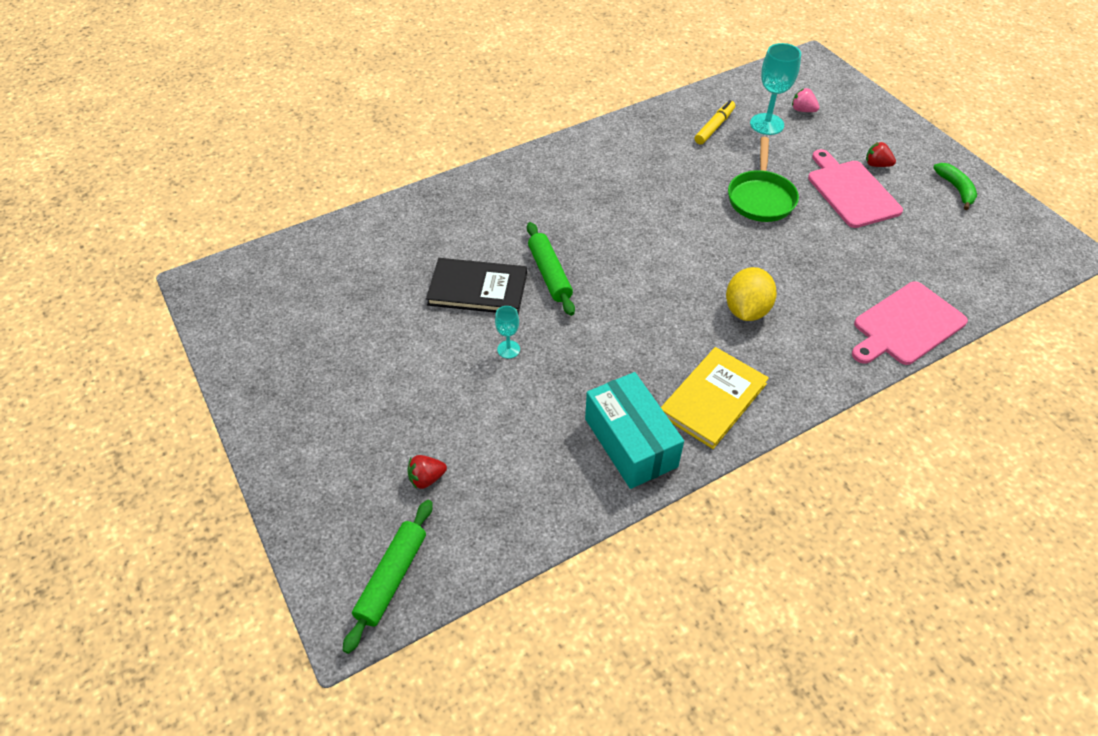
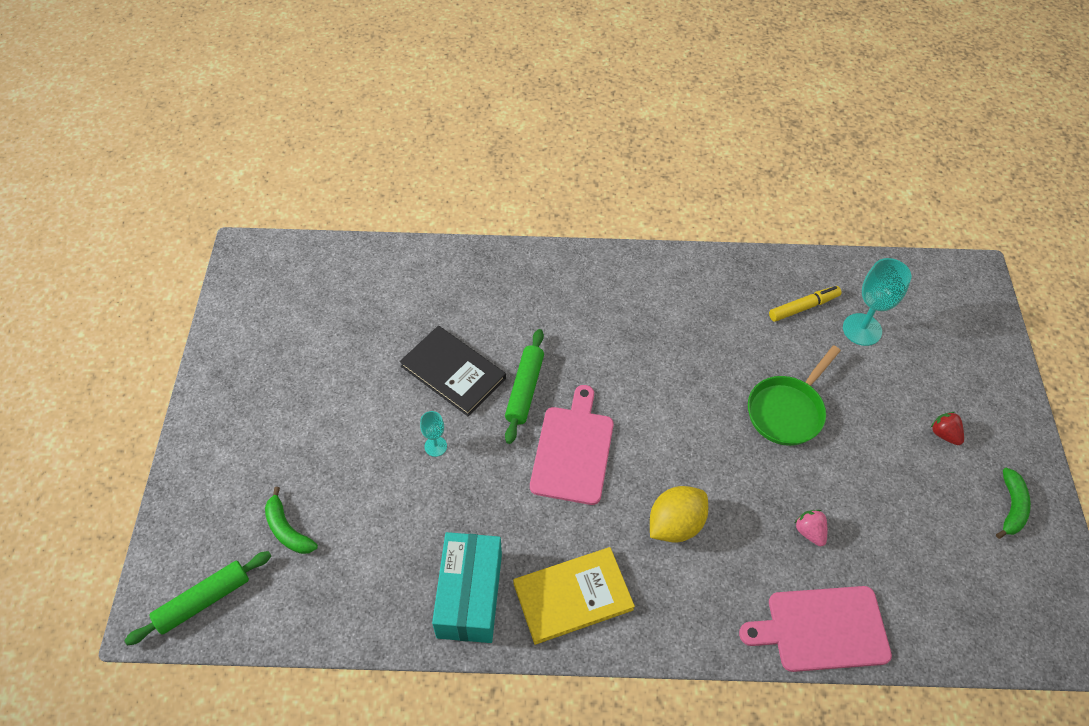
camera: 30 degrees right, 5 degrees up
red strawberry [407,455,447,489] -> green banana [265,487,318,554]
pink strawberry [792,88,819,112] -> pink strawberry moved to [795,510,827,546]
pink cutting board [808,149,903,228] -> pink cutting board moved to [530,385,614,505]

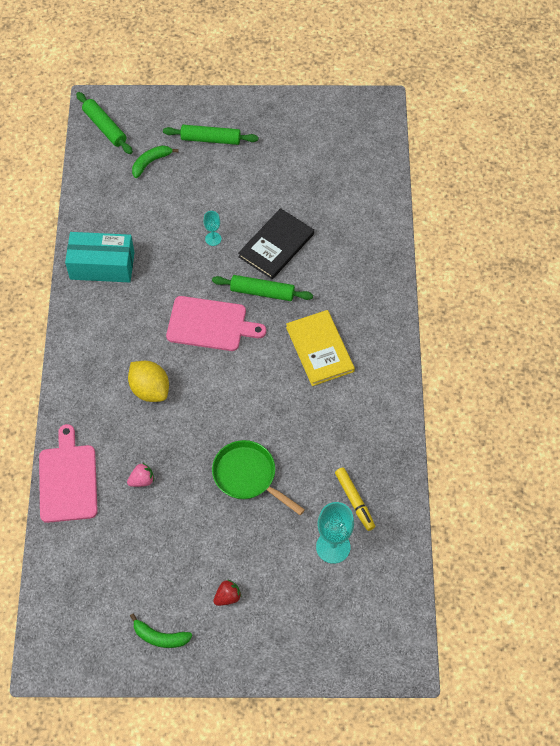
camera: 90 degrees right, 5 degrees up
yellow book [513,547,635,645] -> yellow book moved to [286,310,355,386]
none -> green rolling pin [163,125,258,145]

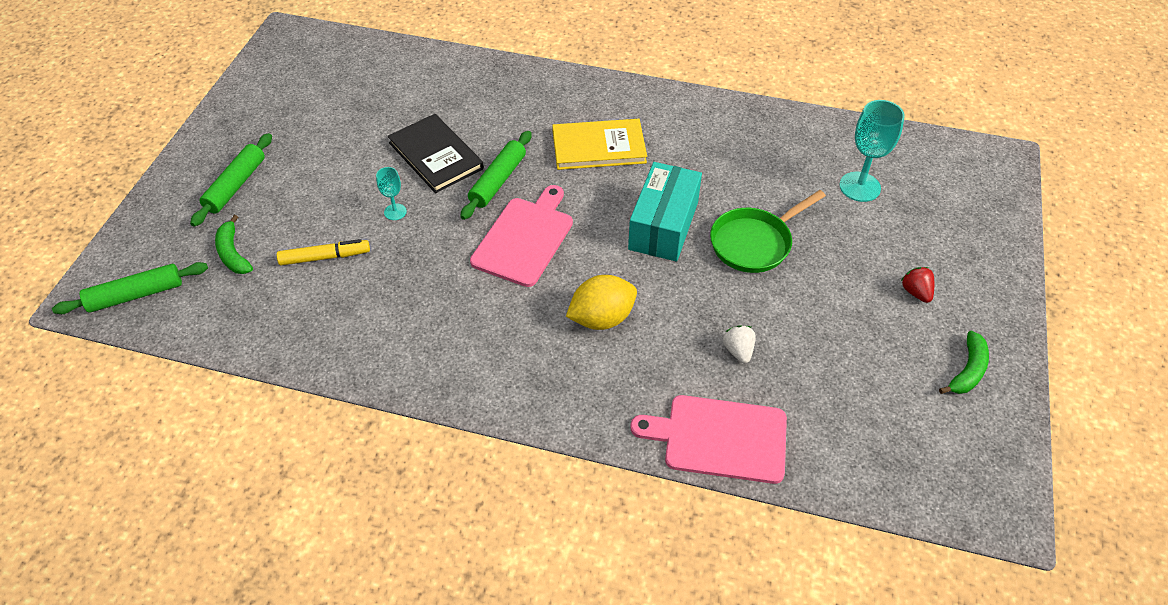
camera: 75 degrees left, 10 degrees down
turquoise box [65,232,135,282] -> turquoise box moved to [628,162,702,262]
pink strawberry [127,463,154,487] -> white strawberry [723,325,756,363]
yellow marker [335,468,375,531] -> yellow marker moved to [277,239,370,266]

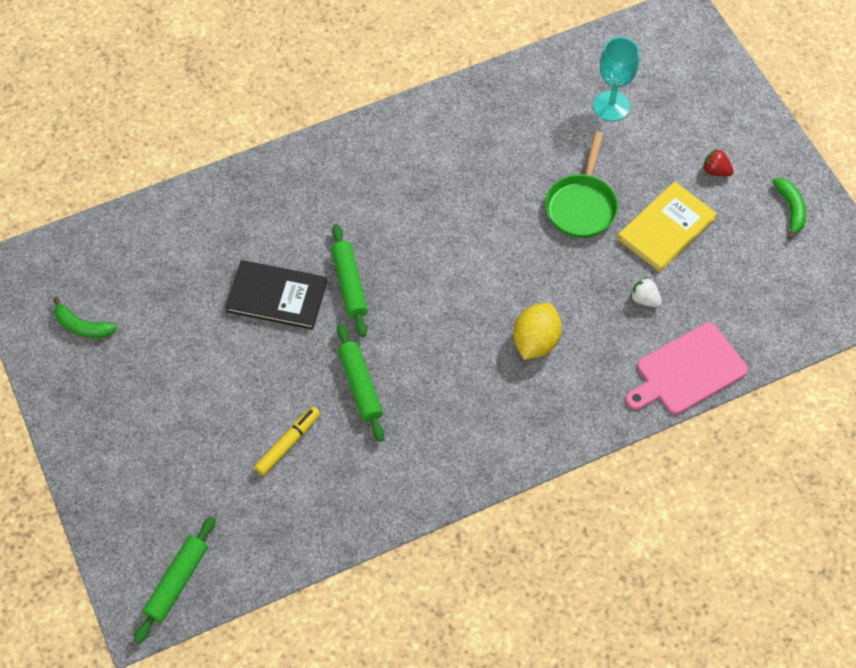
camera: 40 degrees left, 10 degrees up
green rolling pin [190,133,272,227] -> green rolling pin moved to [337,323,385,442]
green banana [215,215,253,274] -> green banana moved to [53,297,117,338]
turquoise goblet [376,167,407,220] -> none
pink cutting board [470,185,573,287] -> none
yellow book [552,119,647,170] -> yellow book moved to [618,182,717,272]
turquoise box [628,162,702,262] -> none

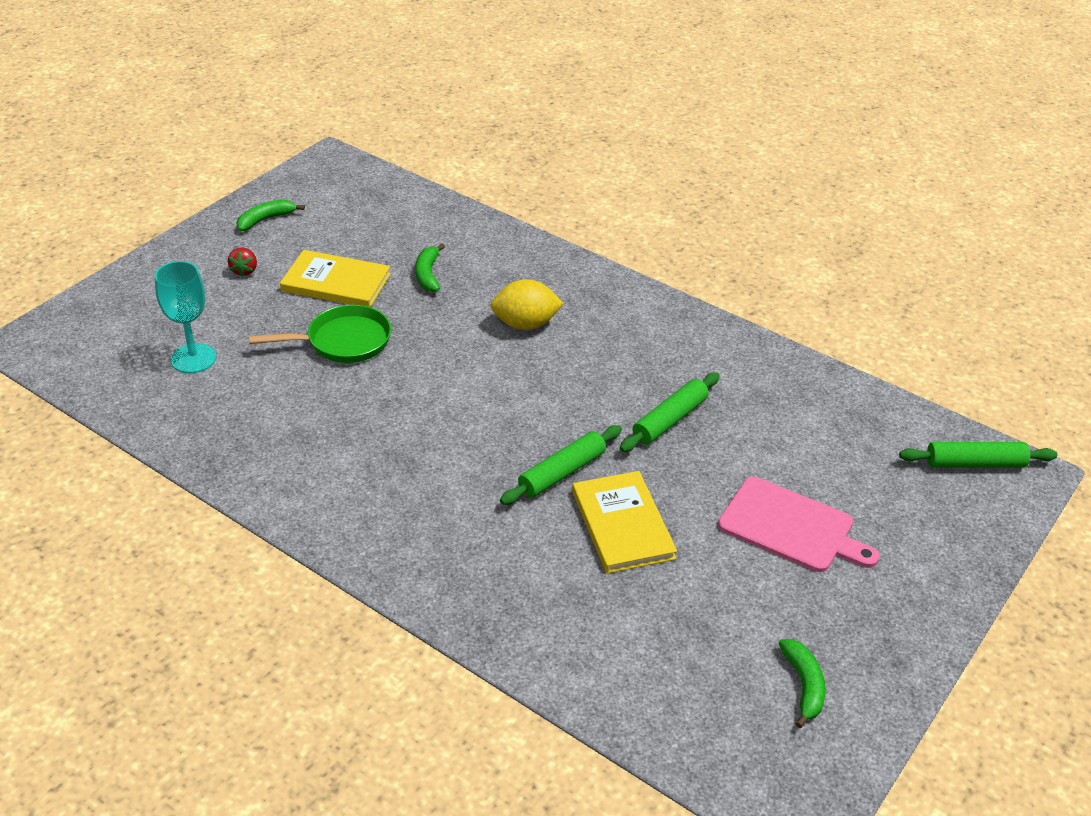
camera: 120 degrees left, 20 degrees down
black book [225,260,327,330] -> yellow book [572,471,677,574]
yellow marker [254,406,320,476] -> none
pink cutting board [626,322,748,414] -> pink cutting board moved to [718,477,880,572]
white strawberry [630,277,662,307] -> green banana [415,244,445,292]

